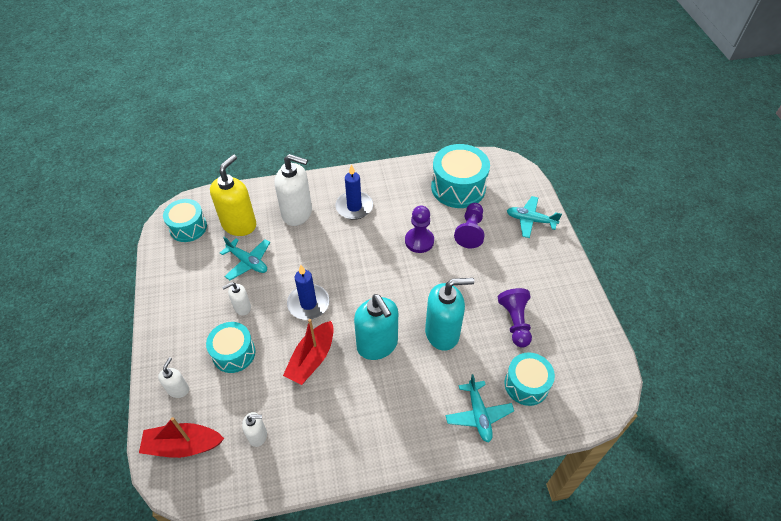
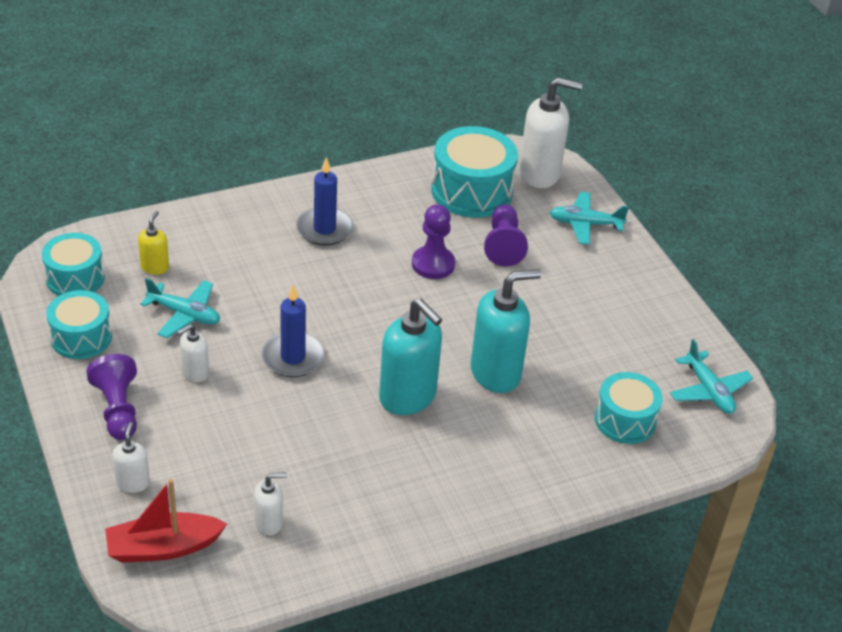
camera: 15 degrees left, 10 degrees down
turquoise drum [206,322,255,373] -> turquoise drum moved to [46,290,112,359]
yellow soap dispenser [210,154,256,236] -> yellow soap dispenser [138,211,169,275], size x0.50
white soap dispenser [275,154,312,226] -> white soap dispenser moved to [519,77,583,188]
red boat [283,319,334,385] -> none
turquoise plane [446,374,514,443] -> turquoise plane moved to [670,339,753,414]
purple pawn [498,288,532,348] -> purple pawn moved to [86,354,137,440]

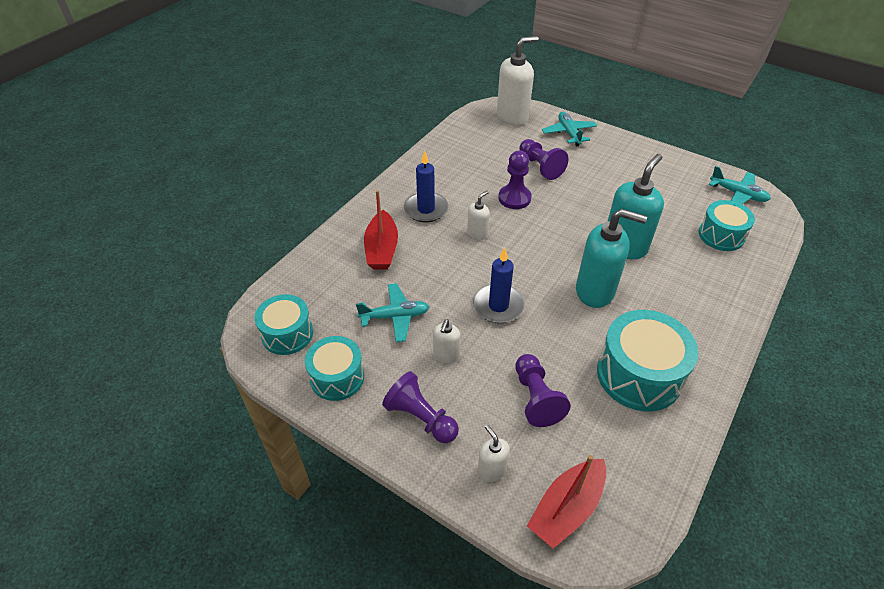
camera: 30 degrees left, 5 degrees up
yellow soap dispenser [138,211,169,275] -> none
white soap dispenser [254,472,287,535] -> white soap dispenser moved to [467,191,490,240]
turquoise drum [431,126,518,218] -> turquoise drum moved to [597,310,699,411]
turquoise plane [550,192,629,245] -> turquoise plane turned 105 degrees clockwise [542,112,597,147]
none -> red boat [364,190,398,269]
none -> purple pawn [515,354,571,427]

